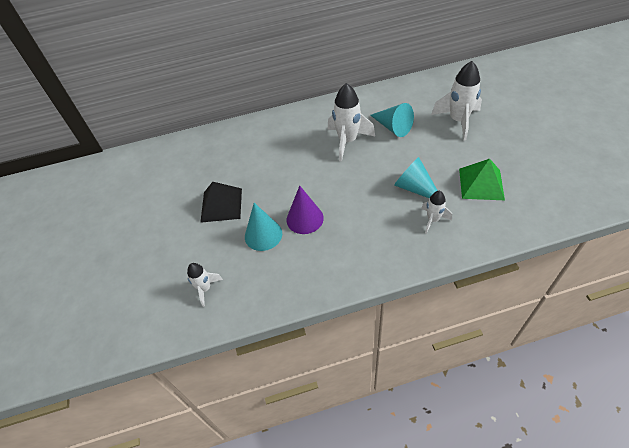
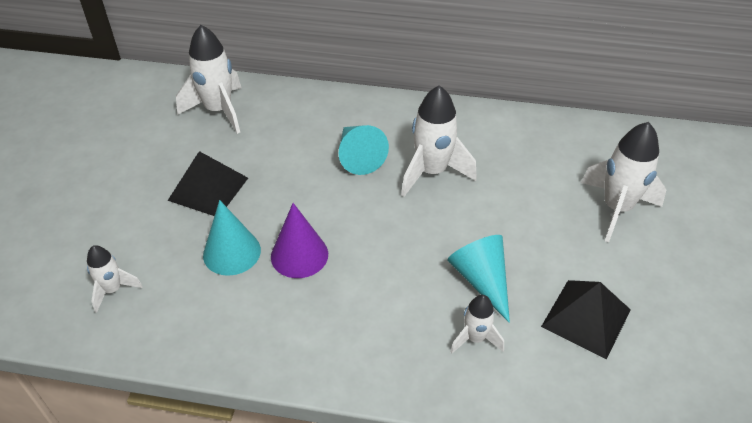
camera: 20 degrees right, 5 degrees down
turquoise cone [370,103,414,137] -> turquoise cone moved to [339,125,389,175]
green pyramid [459,159,505,200] -> black pyramid [541,280,631,359]
none -> white rocket [176,25,241,134]

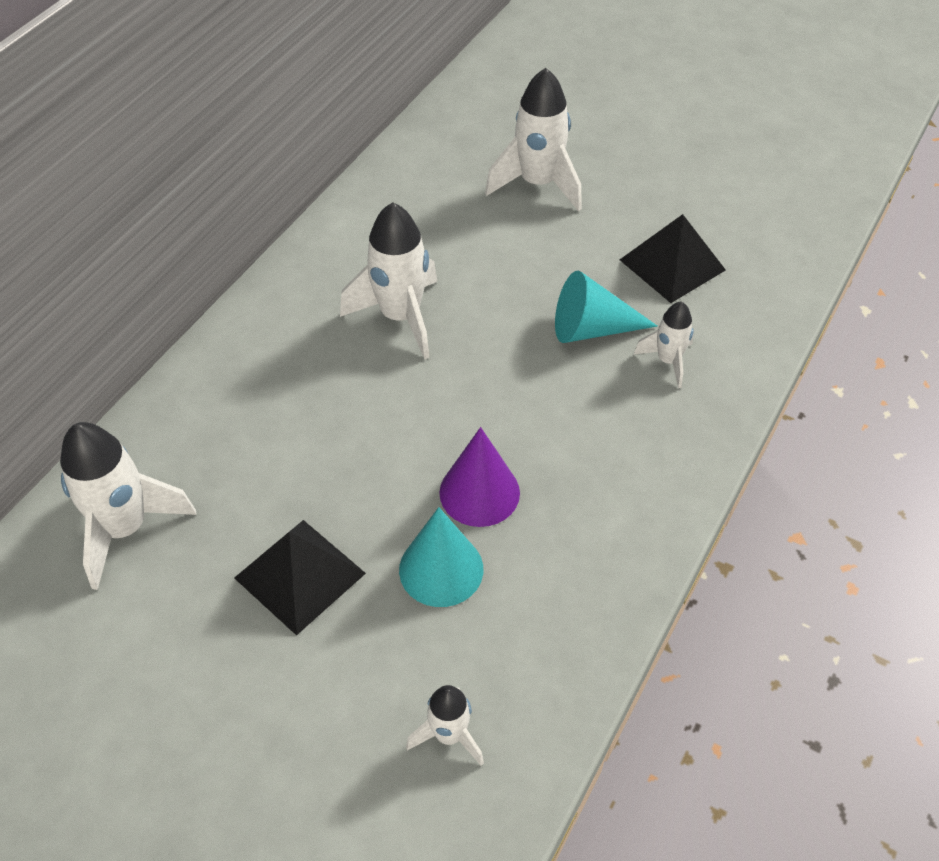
camera: 70 degrees left, 5 degrees up
turquoise cone [339,125,389,175] -> none

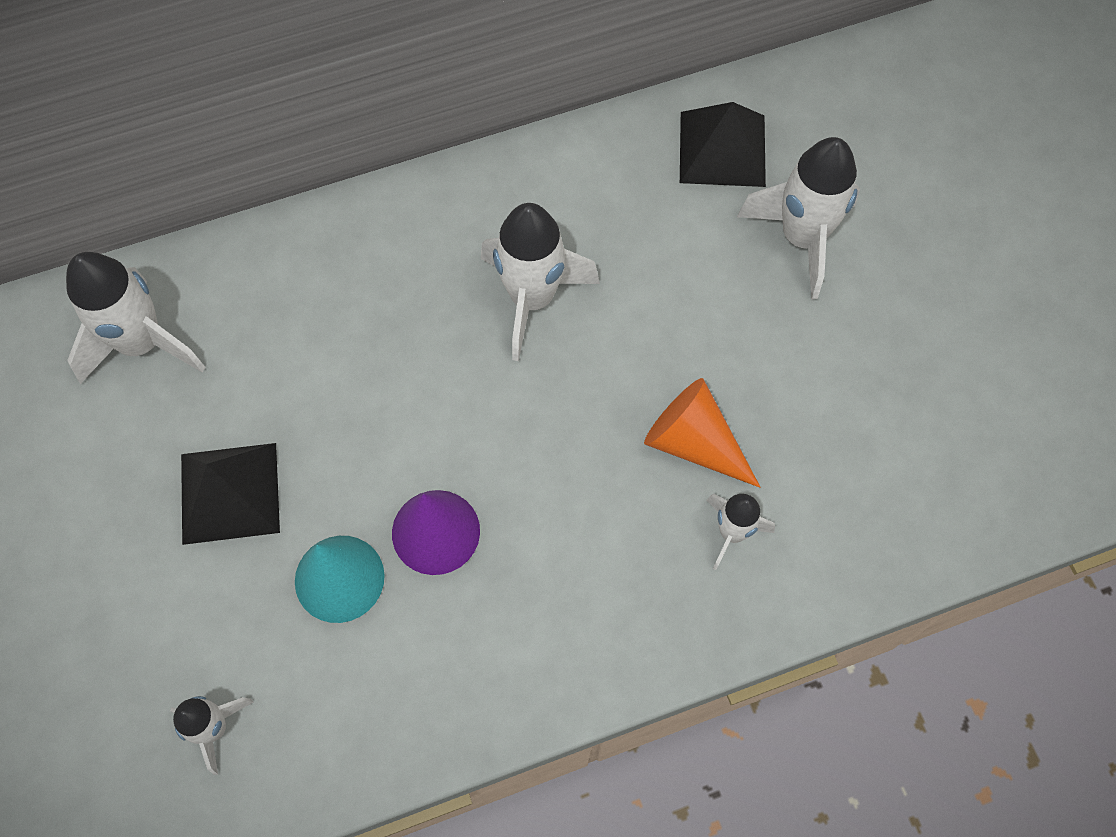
camera: 40 degrees right, 15 degrees up
turquoise cone [555,271,658,343] -> orange cone [644,378,760,488]
black pyramid [620,214,726,303] -> black pyramid moved to [680,102,766,187]

